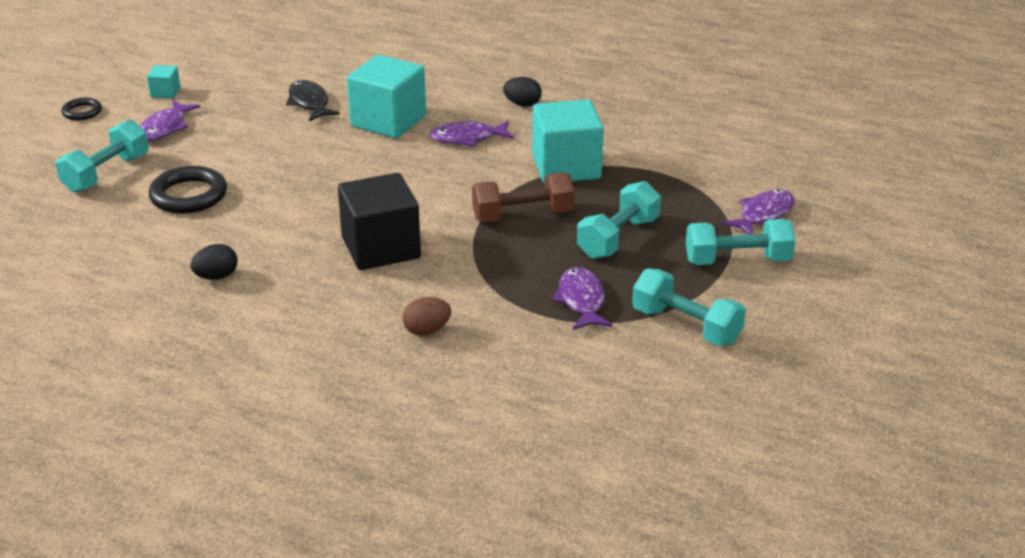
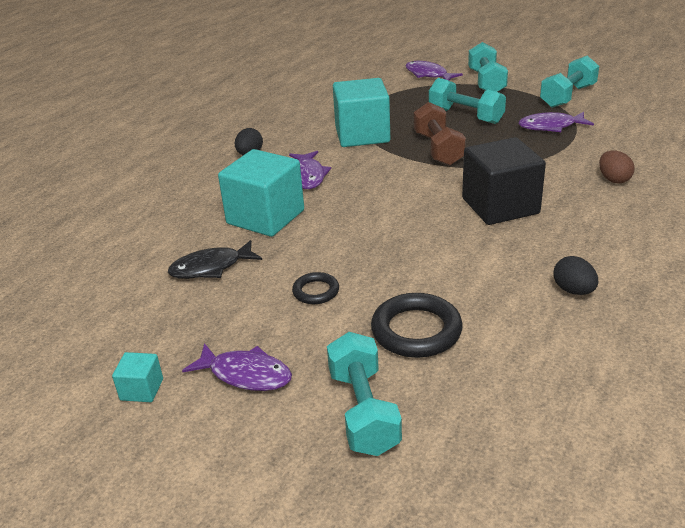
camera: 85 degrees left, 0 degrees up
turquoise dumbbell [56,120,149,193] -> turquoise dumbbell turned 45 degrees clockwise [327,332,402,456]
black ring [61,98,102,121] -> black ring moved to [292,272,339,304]

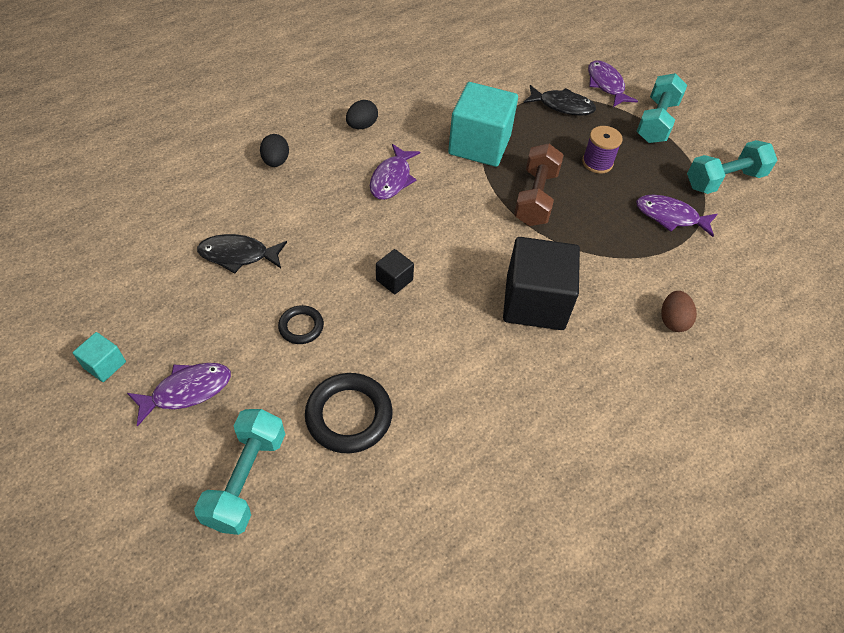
camera: 20 degrees right, 20 degrees up
purple fish [182,343,292,391] -> purple fish turned 75 degrees counterclockwise [127,363,231,427]
turquoise cube [218,149,304,237] -> none
turquoise dumbbell [429,78,506,124] -> purple spool [582,126,623,174]
black egg [553,256,598,295] -> black egg moved to [260,134,289,167]
none -> black cube [376,249,414,294]
none -> black fish [523,85,596,116]

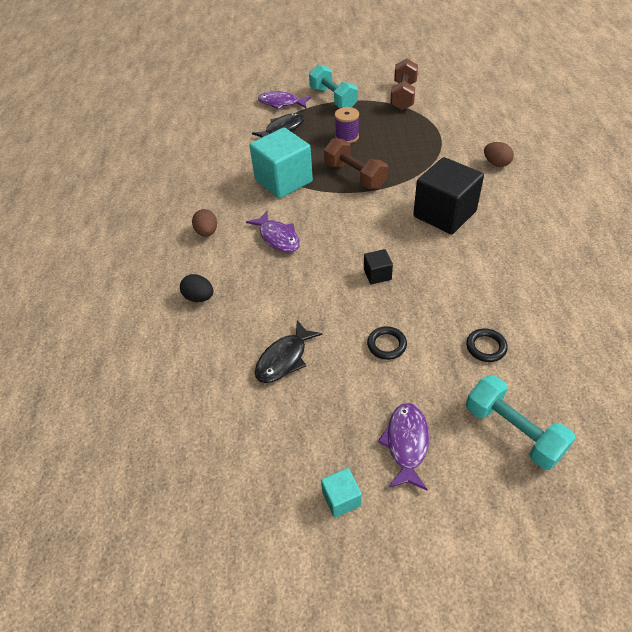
camera: 50 degrees left, 5 degrees down
black ring [305,373,393,453] -> black ring [466,328,508,362], size x0.56
black egg [346,100,378,129] -> brown egg [192,209,217,237]
purple fish [636,195,718,237] -> none
turquoise dumbbell [687,140,777,194] -> brown dumbbell [390,59,418,110]

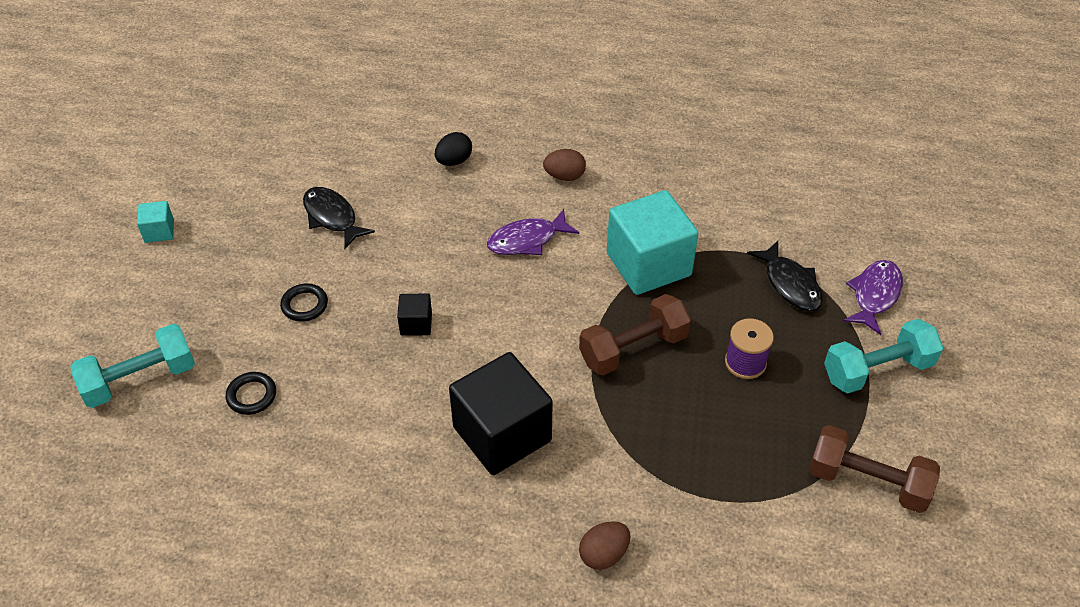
camera: 100 degrees right, 0 degrees up
purple fish [378,403,429,491] -> none

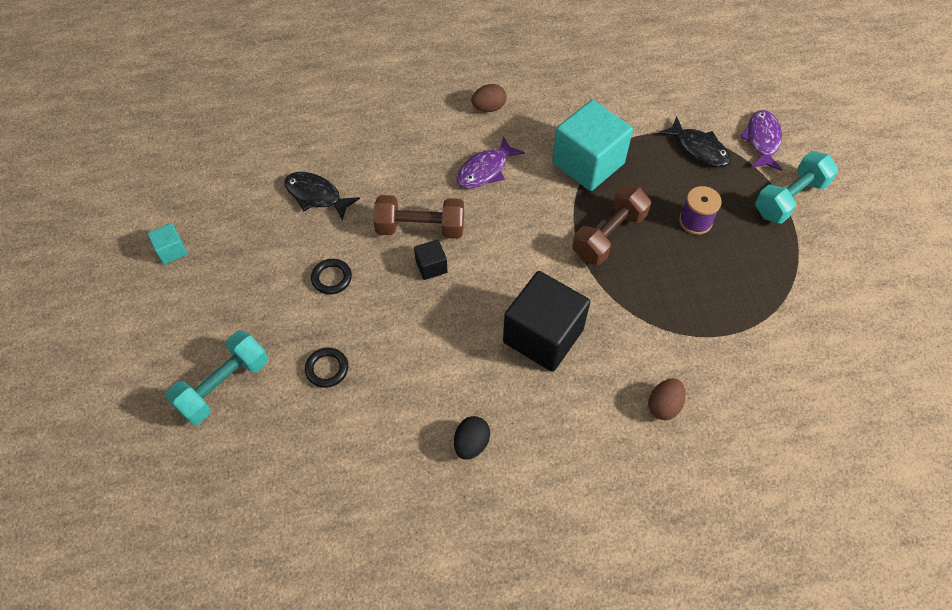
camera: 20 degrees left, 10 degrees up
black egg [435,132,472,166] -> black egg moved to [454,416,490,460]
brown dumbbell [809,425,940,513] -> brown dumbbell moved to [373,195,464,239]

